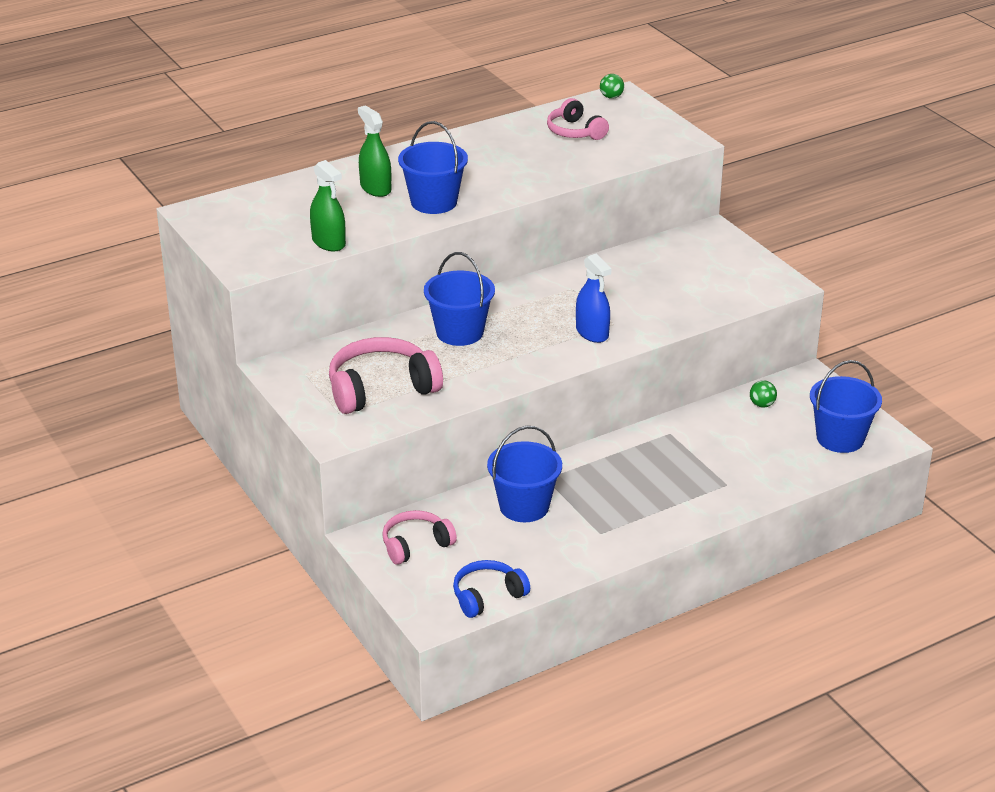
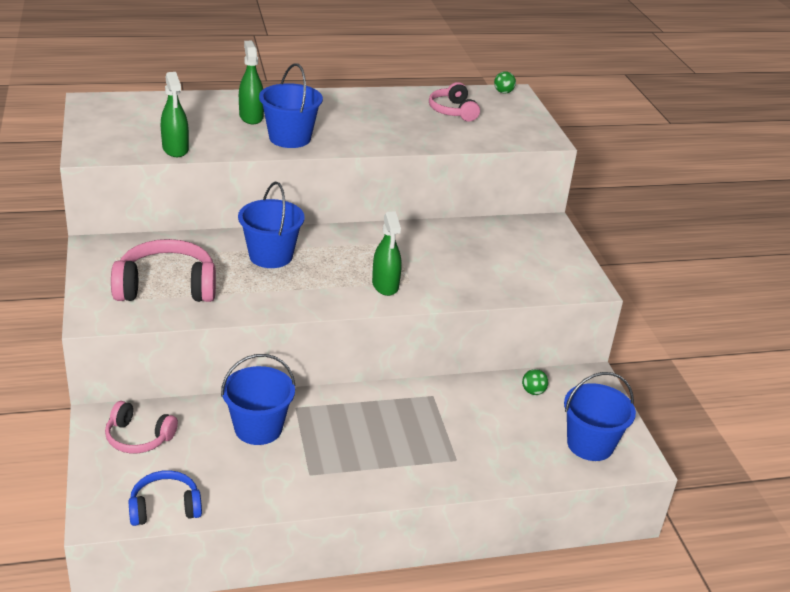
camera: 15 degrees right, 0 degrees up
pink headphones [382,510,457,565] -> pink headphones turned 150 degrees counterclockwise [105,401,178,453]
blue spray bottle [576,253,611,343] -> green spray bottle [372,211,402,296]

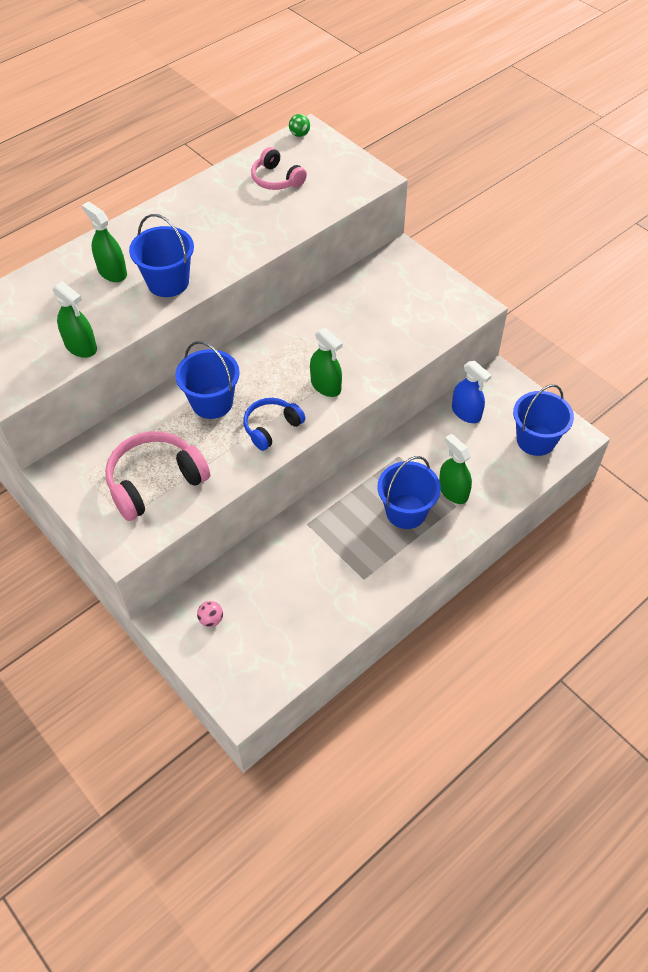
camera: 25 degrees left, 20 degrees up
pink headphones [105,401,178,453] -> pink ball [197,601,223,627]
blue headphones [128,470,202,526] -> blue headphones moved to [243,398,305,451]
blue bucket [221,354,295,445] -> blue bucket moved to [378,456,441,529]
green ball [522,369,548,395] -> blue spray bottle [452,361,492,423]
none -> green spray bottle [439,434,472,504]

